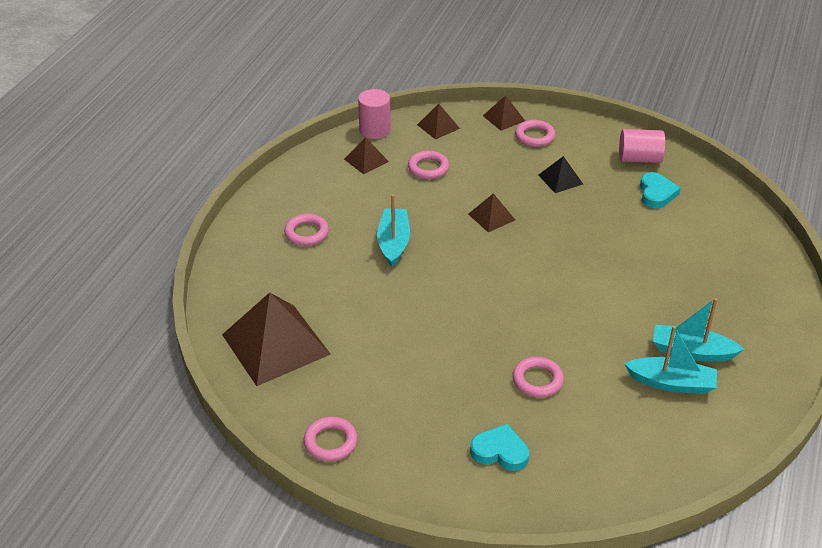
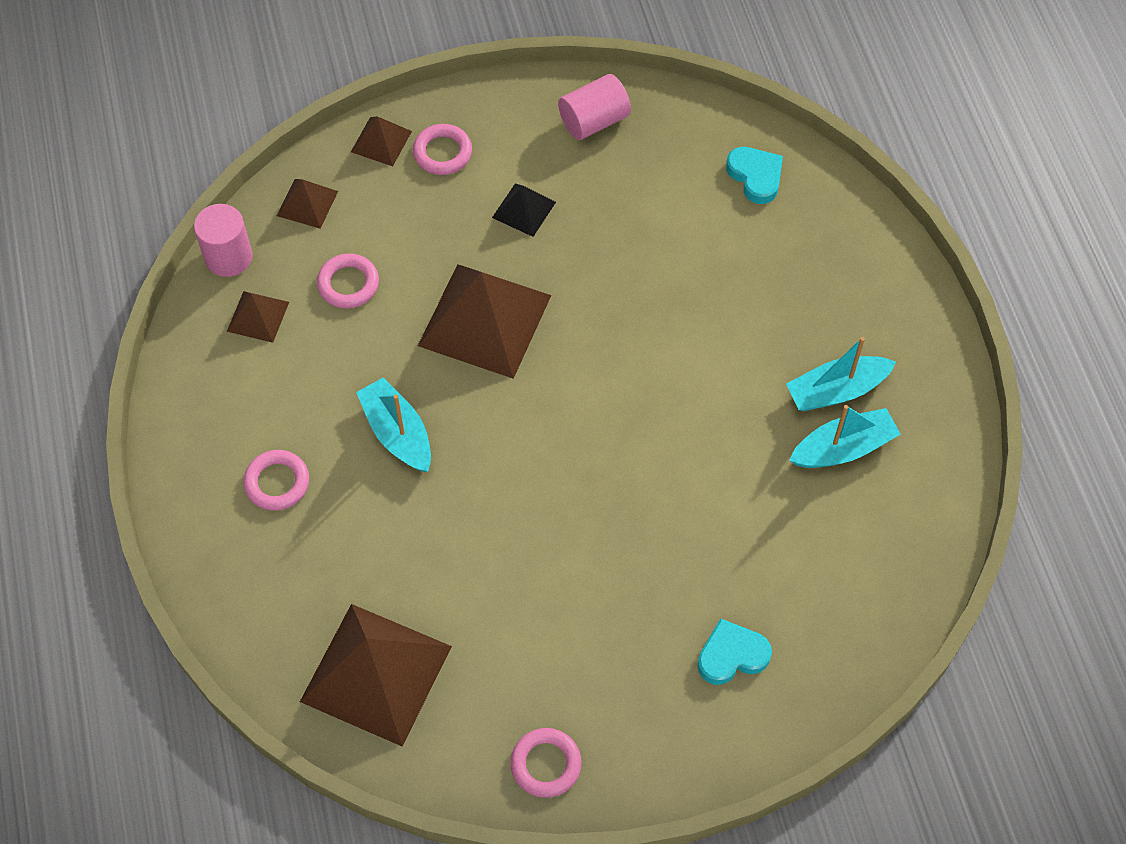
camera: 35 degrees left, 20 degrees up
brown pyramid [468,194,515,232] -> brown pyramid [418,264,551,379], size x2.10
pink ring [513,357,564,398] -> none
turquoise heart [640,172,680,208] -> turquoise heart moved to [726,147,783,204]

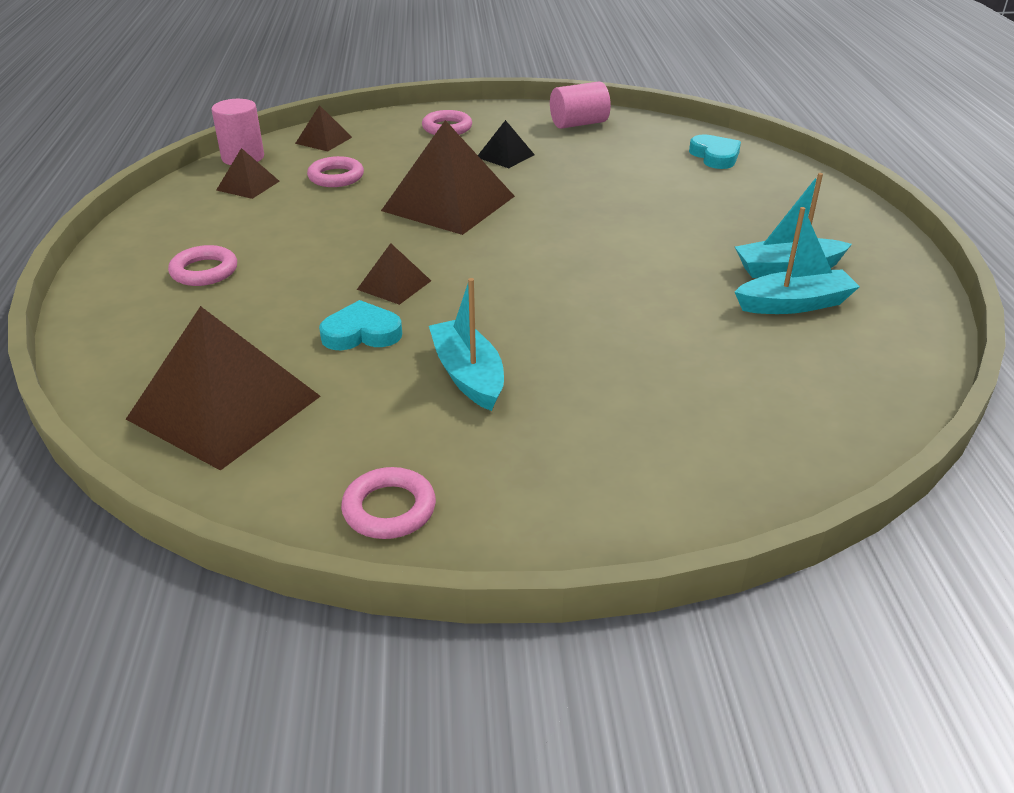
camera: 10 degrees right, 25 degrees down
brown pyramid [351,116,412,166] -> brown pyramid moved to [357,243,431,305]
turquoise boat [356,377,431,472] -> turquoise boat moved to [429,278,504,411]
turquoise heart [697,619,772,685] -> turquoise heart moved to [319,300,402,350]

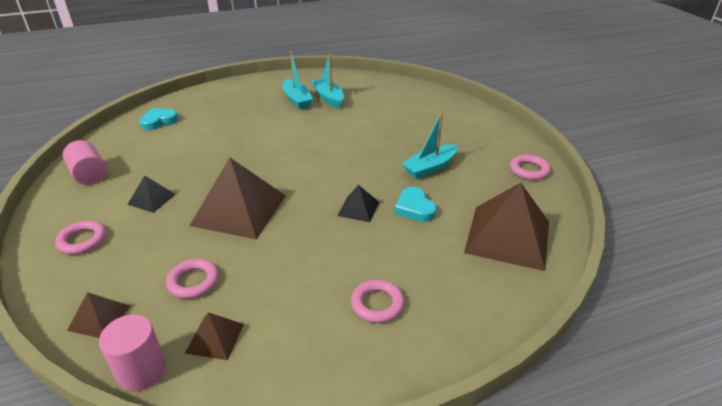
camera: 105 degrees left, 0 degrees up
brown pyramid [357,243,431,305] -> black pyramid [337,185,379,222]

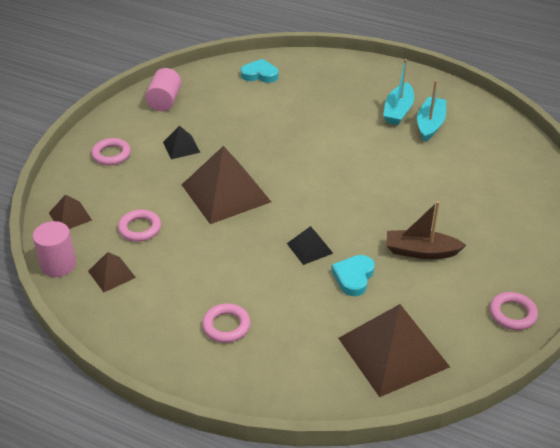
camera: 45 degrees right, 5 degrees up
turquoise boat [402,113,458,179] -> brown boat [386,201,466,259]

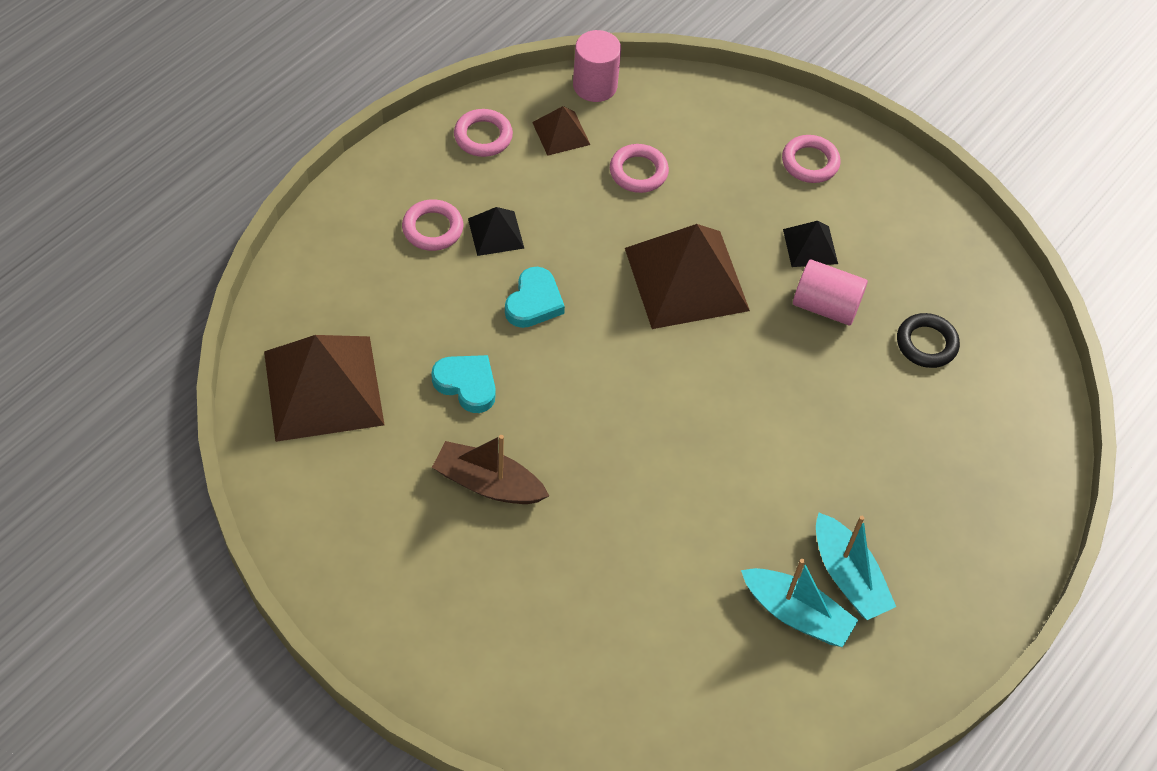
camera: 100 degrees right, 15 degrees up
brown pyramid [49,194,92,229] -> none
pink cylinder [145,68,181,111] -> pink cylinder moved to [793,259,868,325]
turquoise heart [241,59,278,83] -> turquoise heart moved to [505,267,565,328]
black pyramid [287,226,333,265] -> black pyramid moved to [468,207,524,256]
turquoise boat [383,59,414,125] -> turquoise boat turned 150 degrees counterclockwise [816,513,896,620]
brown boat [386,201,466,259] -> brown boat turned 90 degrees counterclockwise [432,435,549,504]
pink ring [489,292,538,330] -> pink ring moved to [454,109,513,157]
none -> black ring [897,313,960,368]

